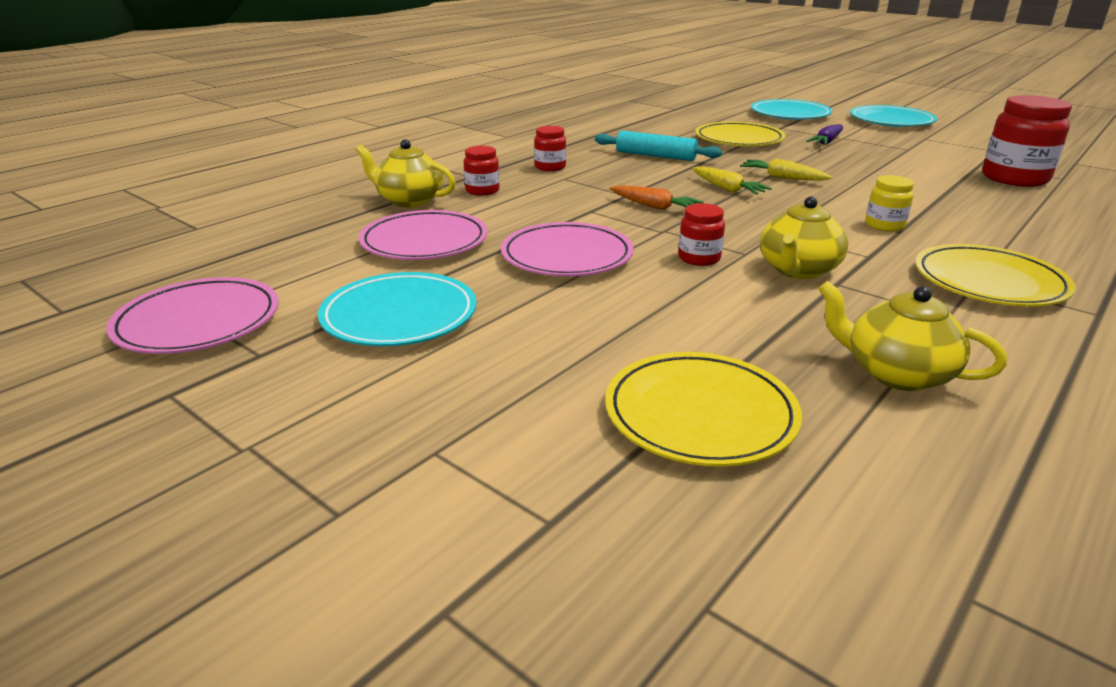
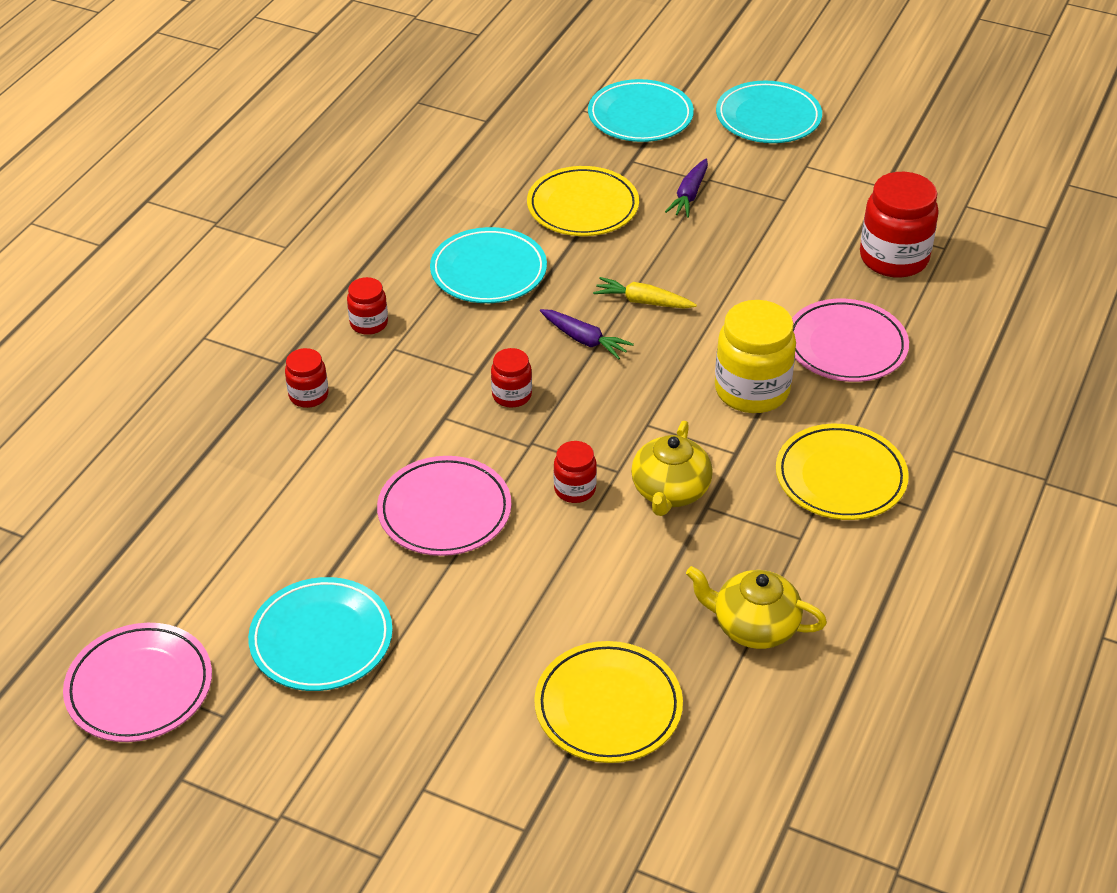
camera: 15 degrees left, 15 degrees up
yellow teapot [356,139,456,207] -> none
pink plate [359,210,487,260] -> pink plate moved to [792,299,909,382]
turquoise rolling pin [595,131,722,161] -> turquoise plate [430,227,547,303]
orange carrot [610,185,704,210] -> red jar [491,348,532,408]
yellow carrot [692,166,772,195] -> purple carrot [540,309,634,360]
yellow jar [865,175,914,232] -> yellow jar [715,300,796,413], size x1.89

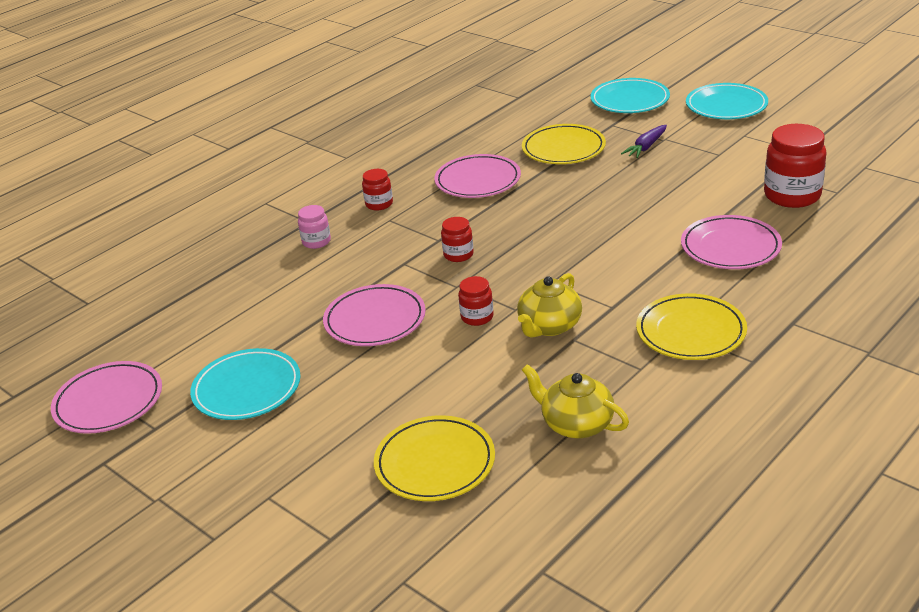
camera: 20 degrees right, 10 degrees down
red jar [285,348,328,408] -> pink jar [298,205,331,249]
turquoise plate [430,227,547,303] -> pink plate [434,154,521,198]
purple carrot [540,309,634,360] -> none
yellow carrot [593,277,697,309] -> none
yellow jar [715,300,796,413] -> none

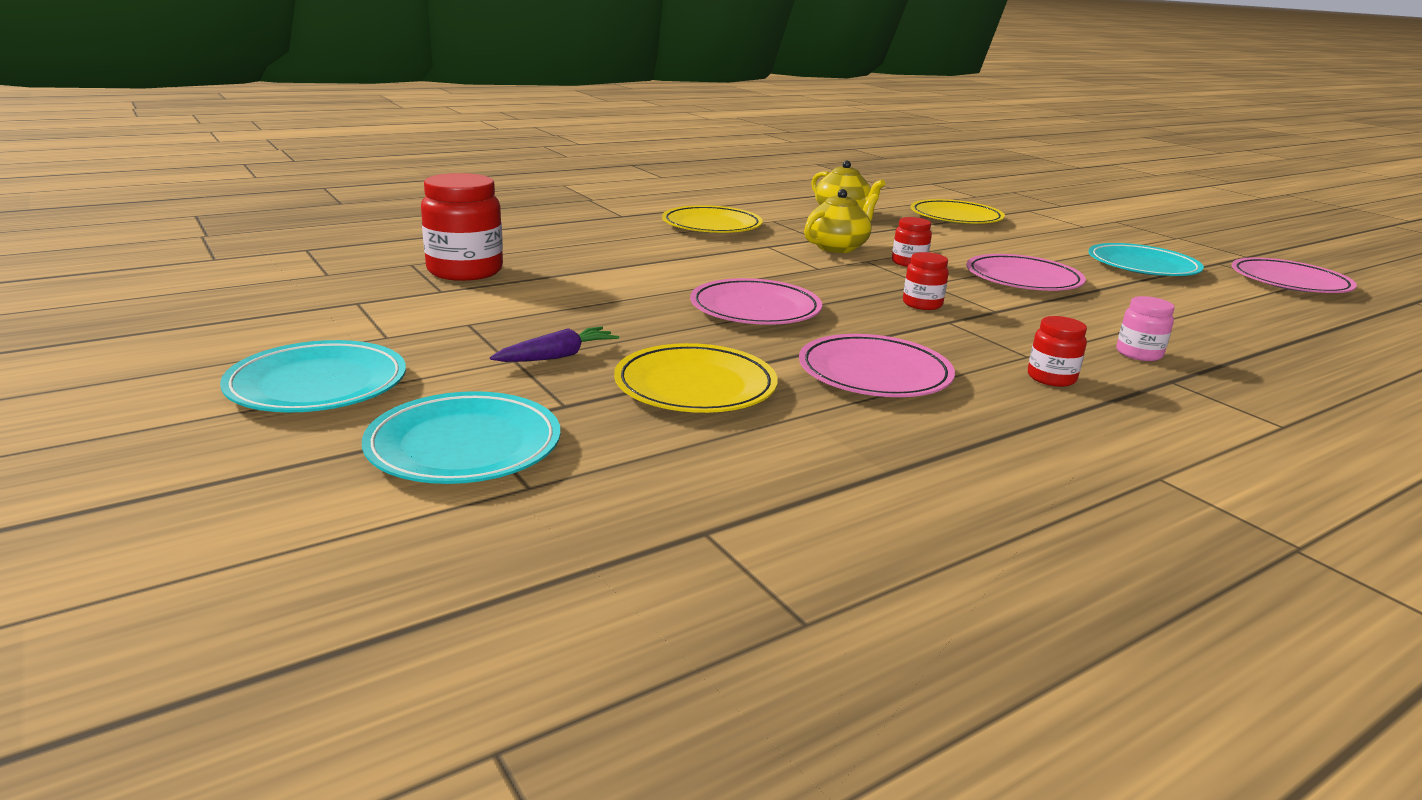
camera: 170 degrees left, 10 degrees down
pink plate [681,215,782,269] -> pink plate moved to [690,278,822,325]

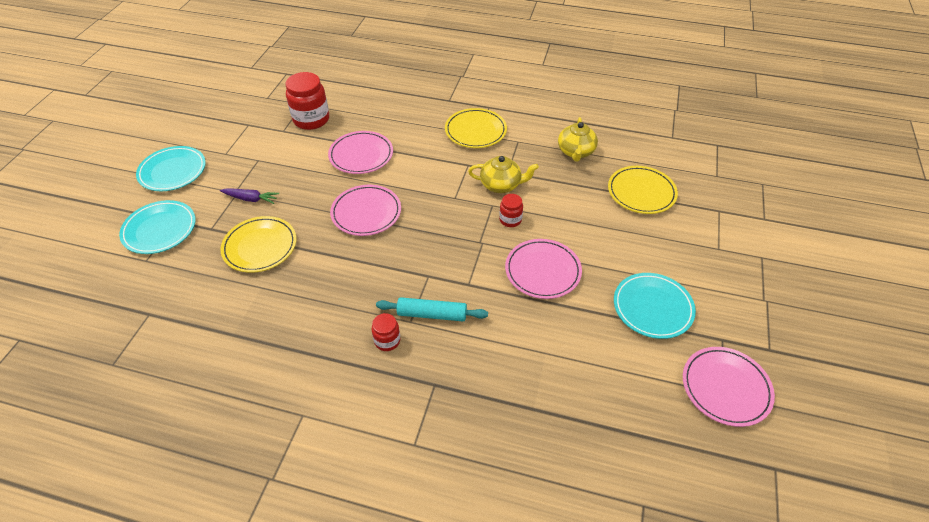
camera: 50 degrees right, 25 degrees up
pink plate [799,334,955,397] -> pink plate moved to [328,131,393,174]
red jar [903,252,949,310] -> none
pink jar [1116,296,1175,361] -> none
none -> turquoise rolling pin [376,297,488,321]

